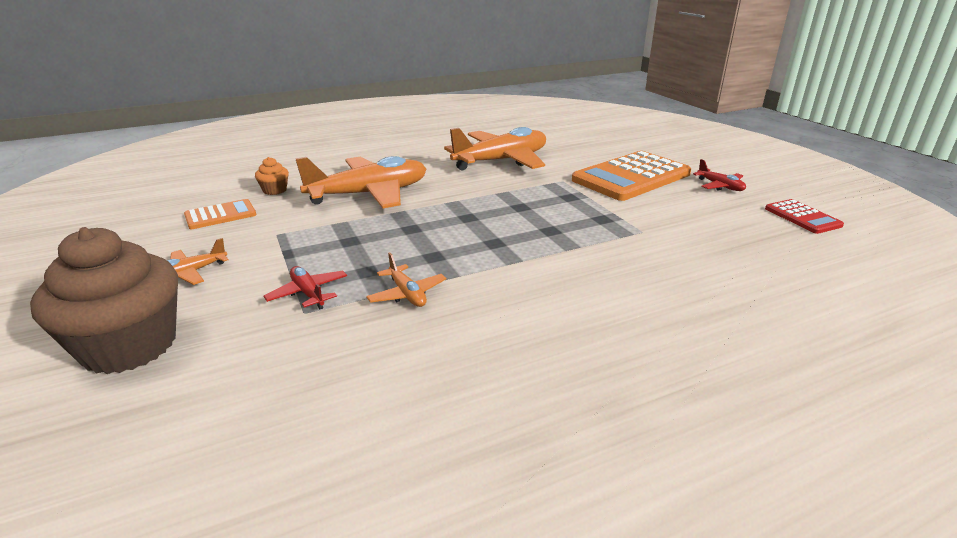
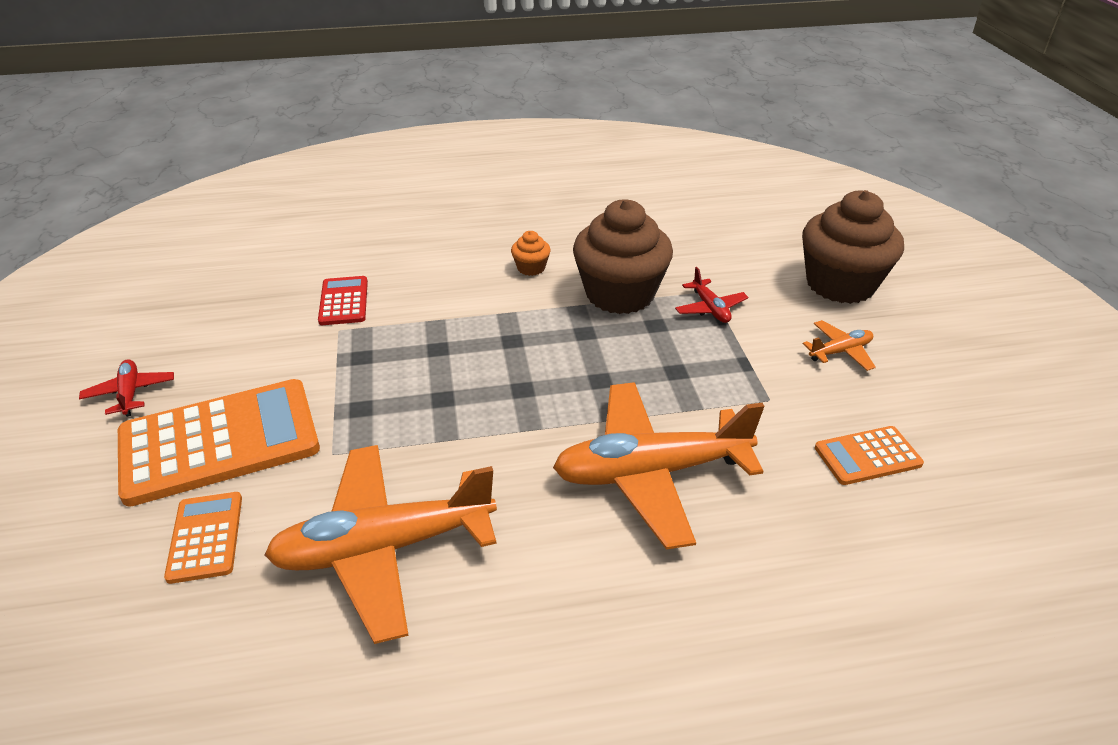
camera: 165 degrees left, 10 degrees up
orange cupcake [255,157,289,195] -> orange cupcake moved to [511,231,550,276]
orange plane [366,252,447,307] -> brown cupcake [573,199,673,314]
red calculator [765,199,844,234] -> red calculator moved to [318,276,368,325]
none -> orange calculator [164,492,242,584]

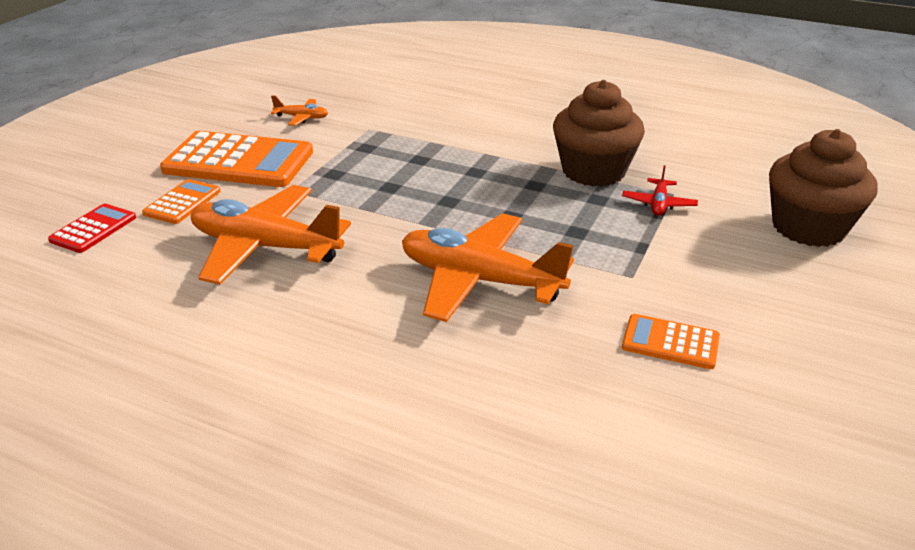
camera: 35 degrees right, 5 degrees down
red plane [79,359,174,417] -> none
red calculator [318,276,368,325] -> red calculator moved to [48,204,136,253]
orange cupcake [511,231,550,276] -> none
orange plane [803,320,876,371] -> orange plane moved to [271,95,328,126]

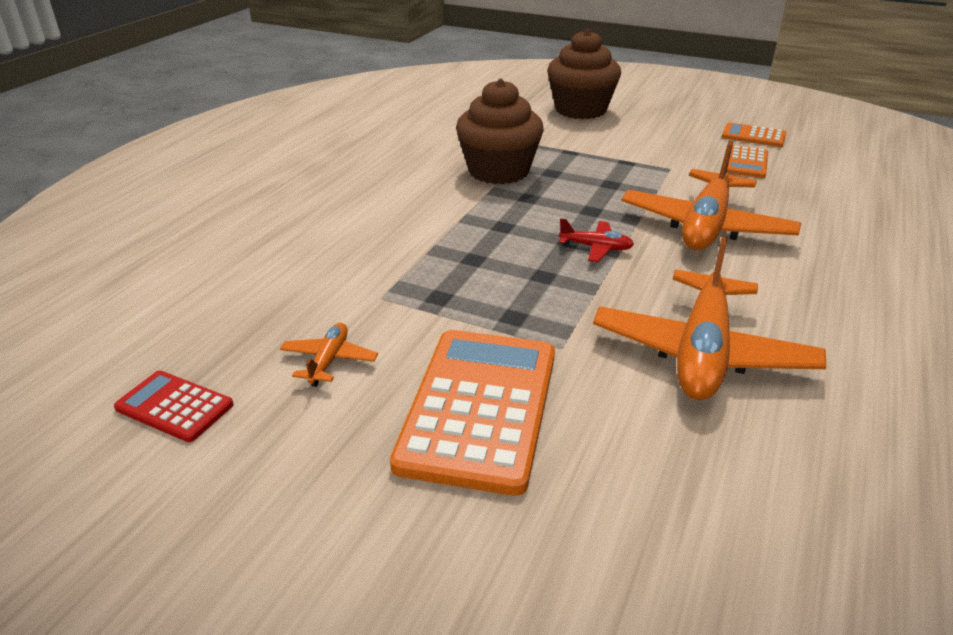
camera: 90 degrees left, 0 degrees up
red calculator [48,204,136,253] -> red calculator moved to [114,371,234,442]
orange calculator [142,179,221,224] -> orange calculator moved to [722,123,787,147]
red plane [622,165,698,216] -> red plane moved to [559,218,634,262]

